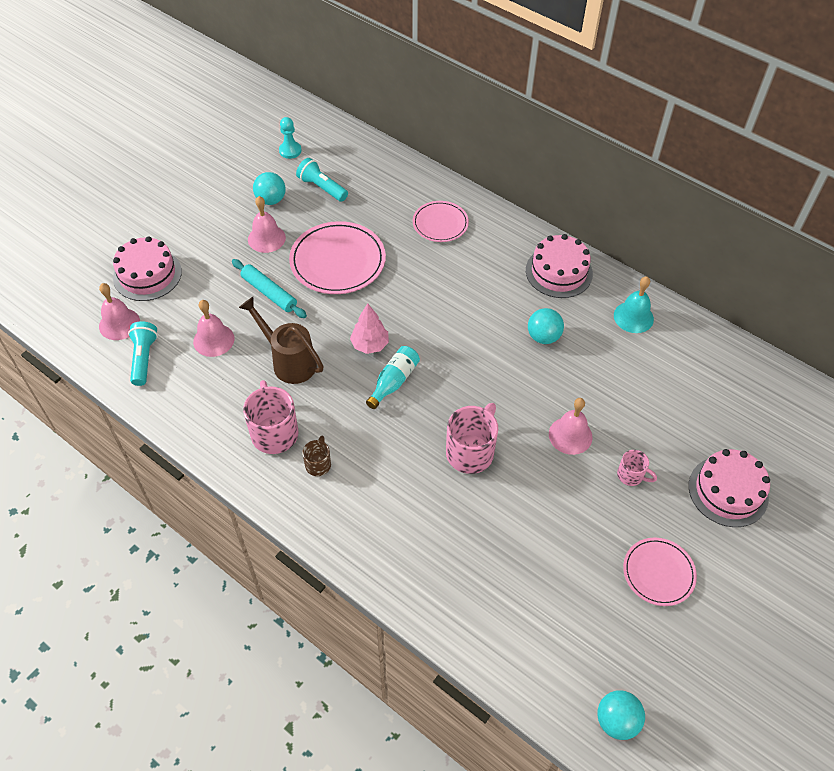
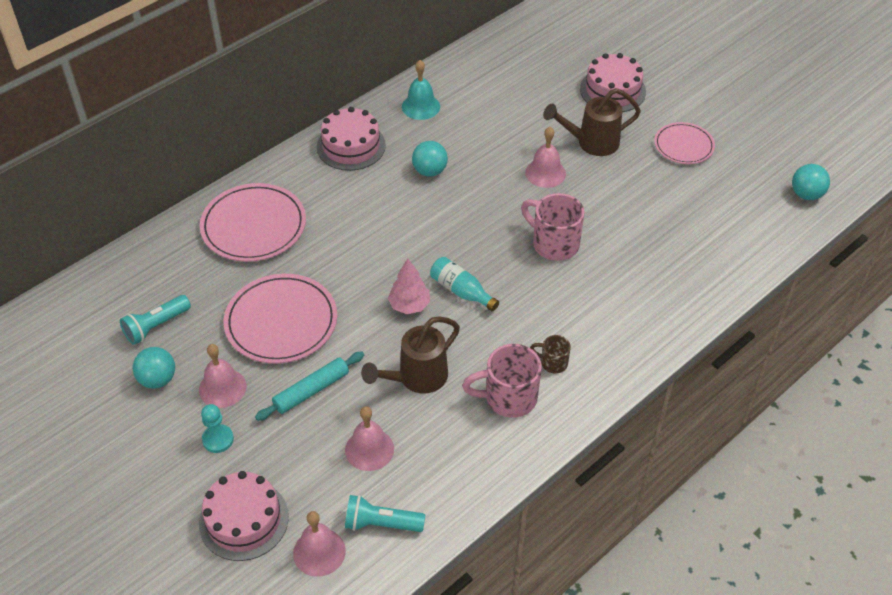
camera: 80 degrees left, 5 degrees down
turquoise pawn [279,117,301,159] -> turquoise pawn moved to [201,404,234,453]
pink plate [413,201,469,242] -> pink plate [200,183,306,262], size x1.65
pink mug [617,450,657,486] -> brown watering can [543,88,641,156]

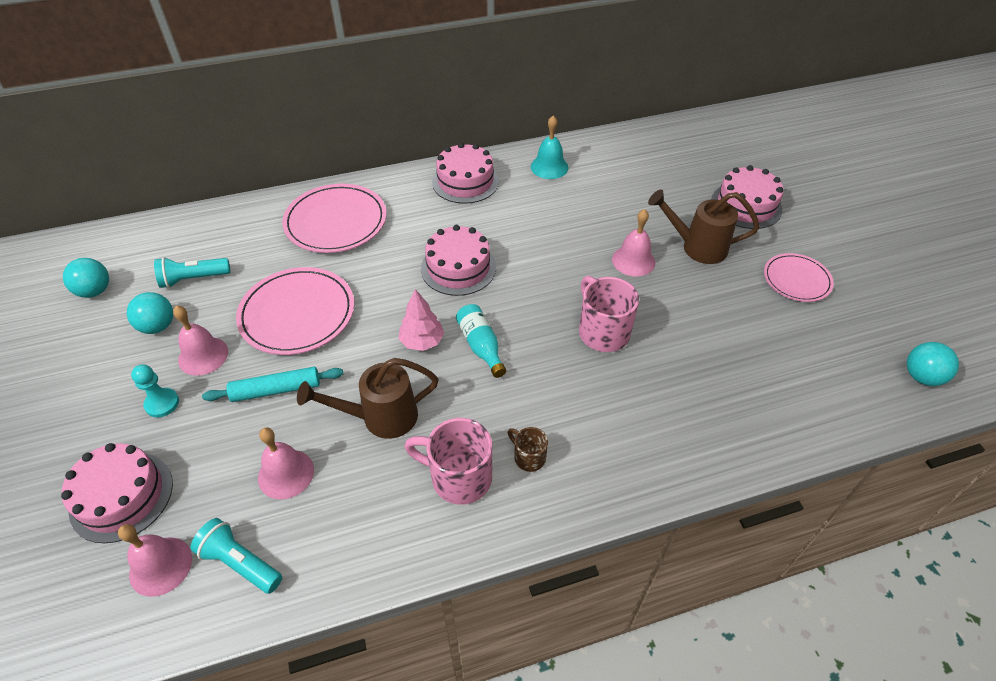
camera: 25 degrees right, 0 degrees up
turquoise ball [412,141,448,177] -> turquoise ball moved to [63,258,109,298]
none -> pink cake [421,225,496,296]

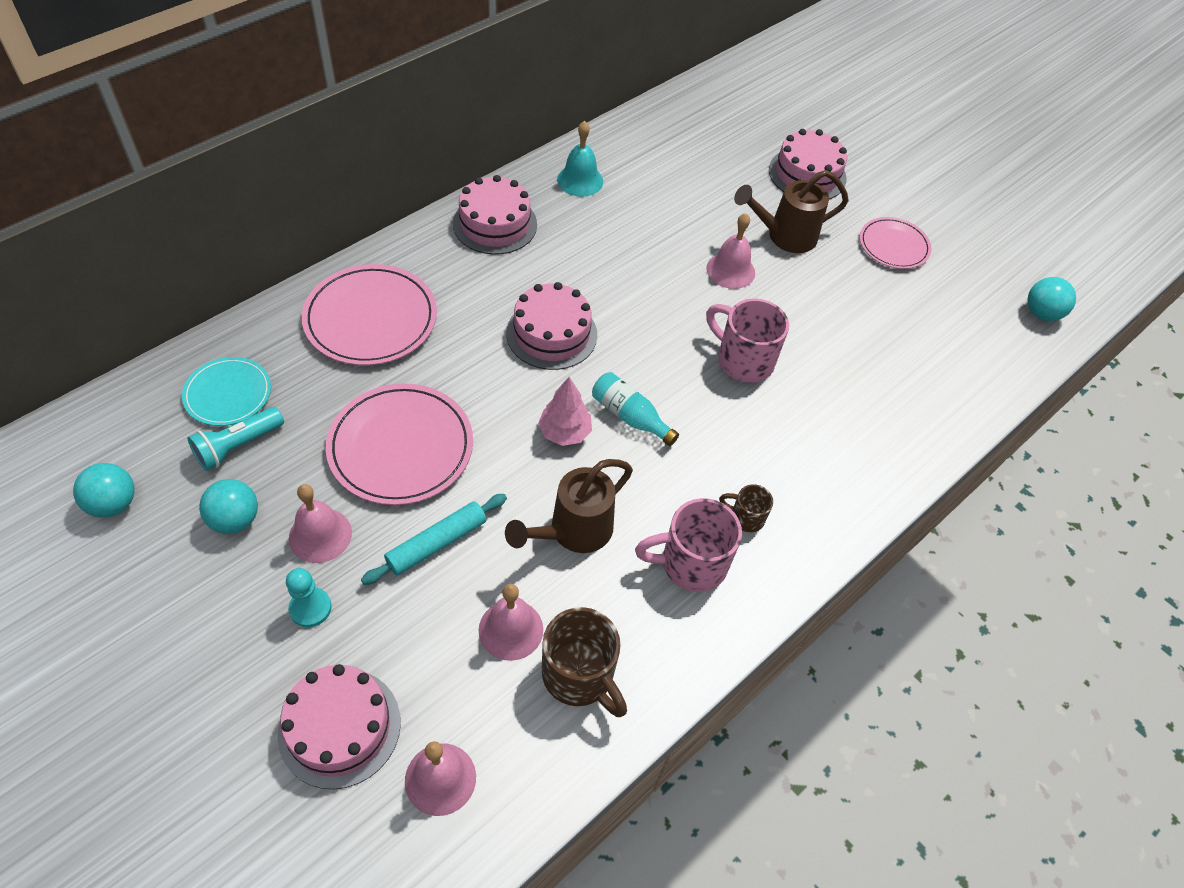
camera: 30 degrees left, 5 degrees up
turquoise flashlight [191,518,282,594] -> none
none -> turquoise plate [182,357,271,426]
none -> brown mug [542,607,627,717]

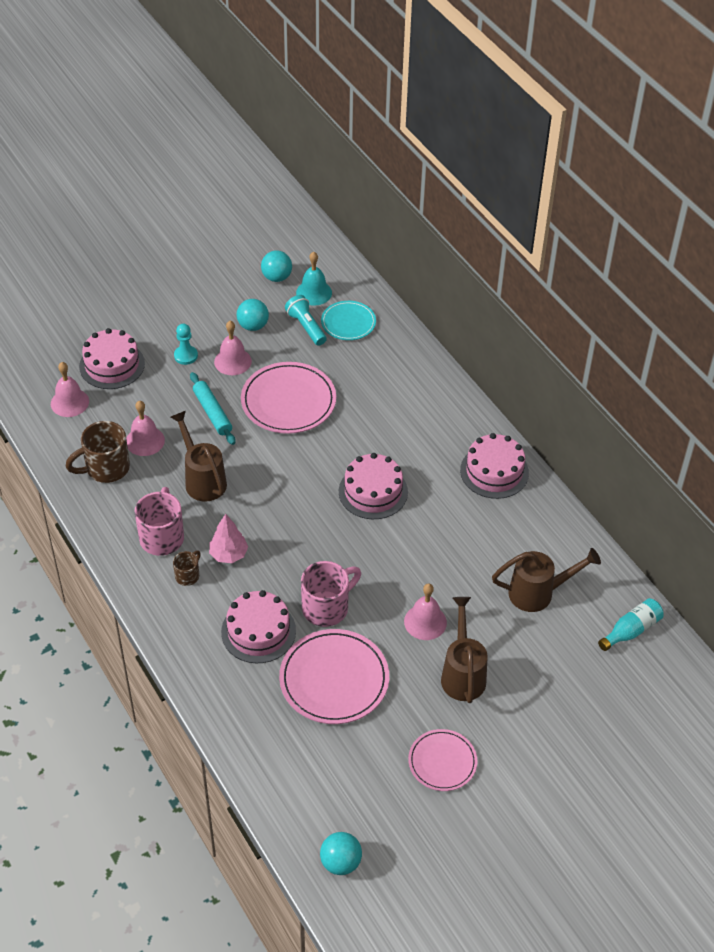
camera: 105 degrees right, 5 degrees down
pink plate [302,264,437,366] -> pink plate moved to [279,629,389,724]
pink tree [538,377,592,446] -> pink tree moved to [209,514,248,563]
turquoise bell [557,121,603,197] -> turquoise bell moved to [296,252,332,306]
turquoise bottle [592,372,679,446] -> turquoise bottle moved to [598,598,663,651]
pink cake [769,129,847,199] -> pink cake moved to [221,590,296,663]
none -> brown watering can [492,548,601,612]

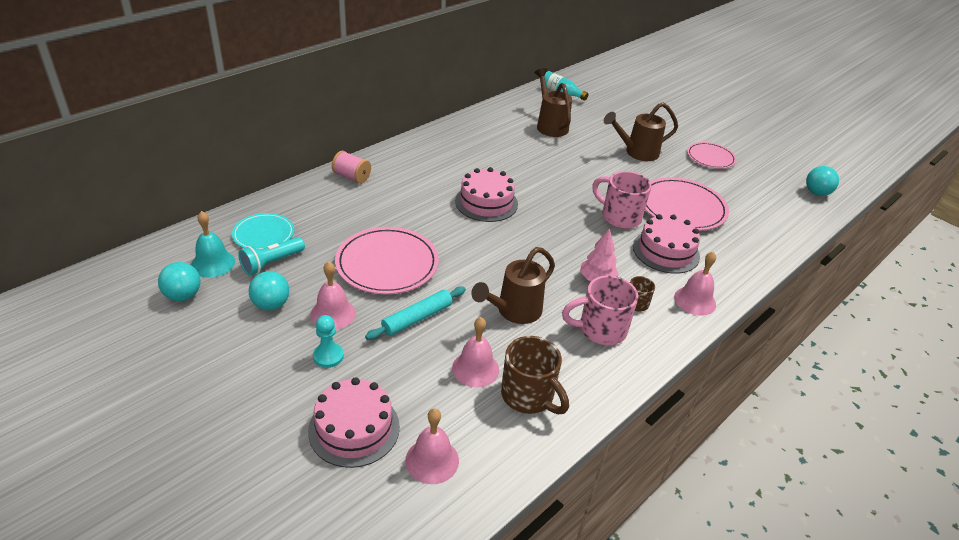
camera: 105 degrees left, 10 degrees down
pink bell [404,584,447,640] -> pink bell moved to [674,252,716,316]
pink cake [460,433,529,499] -> none
none -> pink spool [332,151,371,184]

